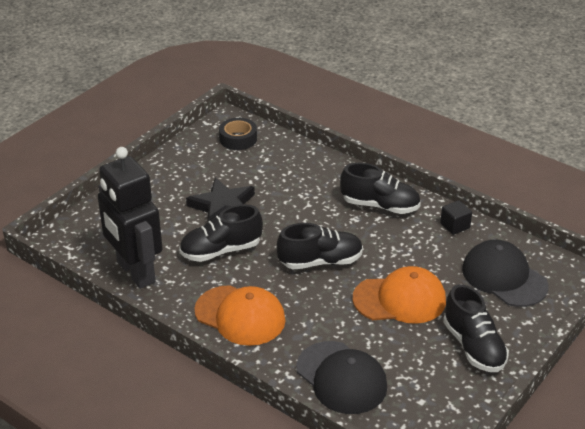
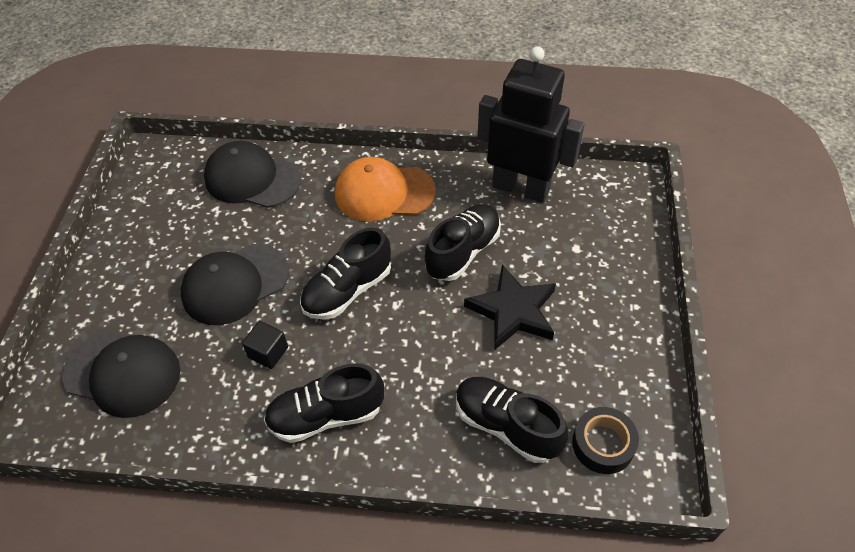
camera: 150 degrees right, 15 degrees up
orange cap [353,266,446,324] -> black cap [181,244,289,325]
black cube [440,200,472,235] -> black cube moved to [242,321,288,369]
black shoe [443,284,509,372] -> black shoe moved to [456,377,569,463]

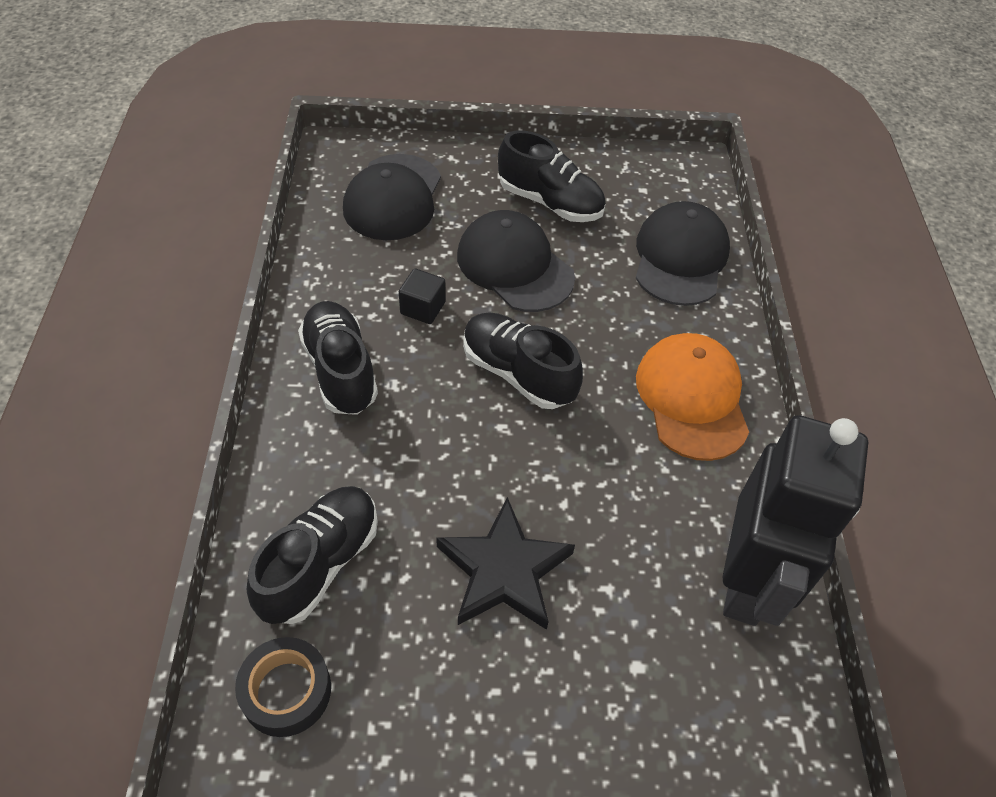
camera: 80 degrees right, 0 degrees up
black shoe [425,204,501,281] -> black shoe moved to [498,130,605,222]

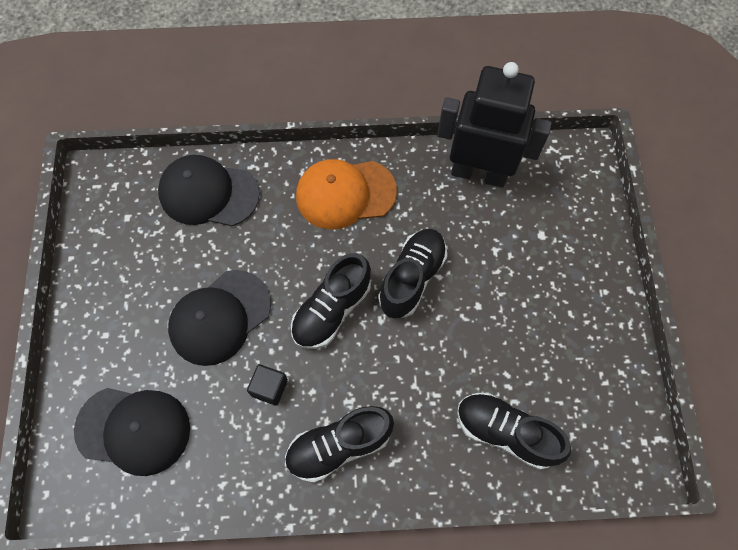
camera: 90 degrees left, 15 degrees up
black tape [235,637,331,737] -> none
black star [436,497,575,630] -> none
black shoe [498,130,605,222] -> black shoe moved to [378,229,447,319]

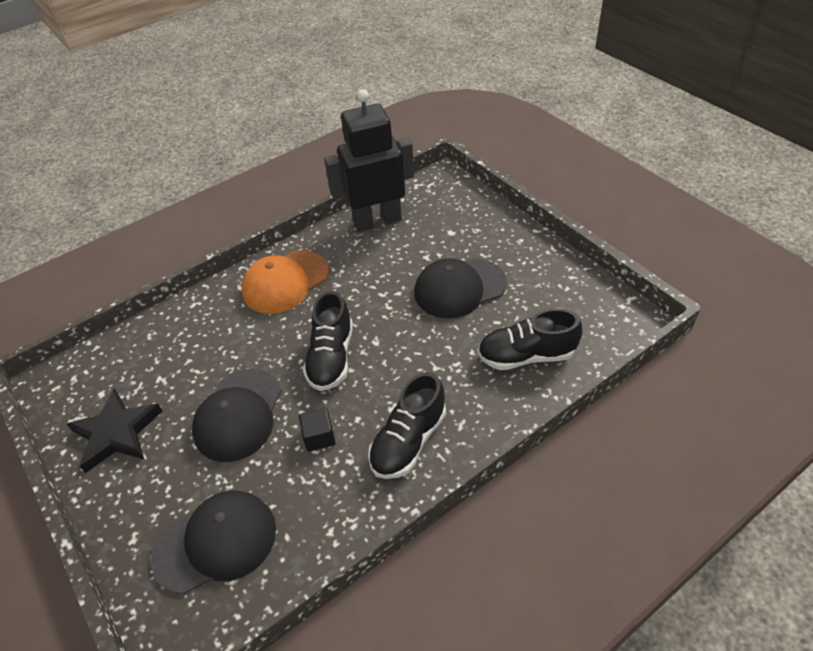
camera: 30 degrees left, 20 degrees down
black cap [158,155,260,226] -> black cap moved to [414,258,507,318]
black shoe [378,229,447,319] -> none
none -> black star [67,388,163,473]

